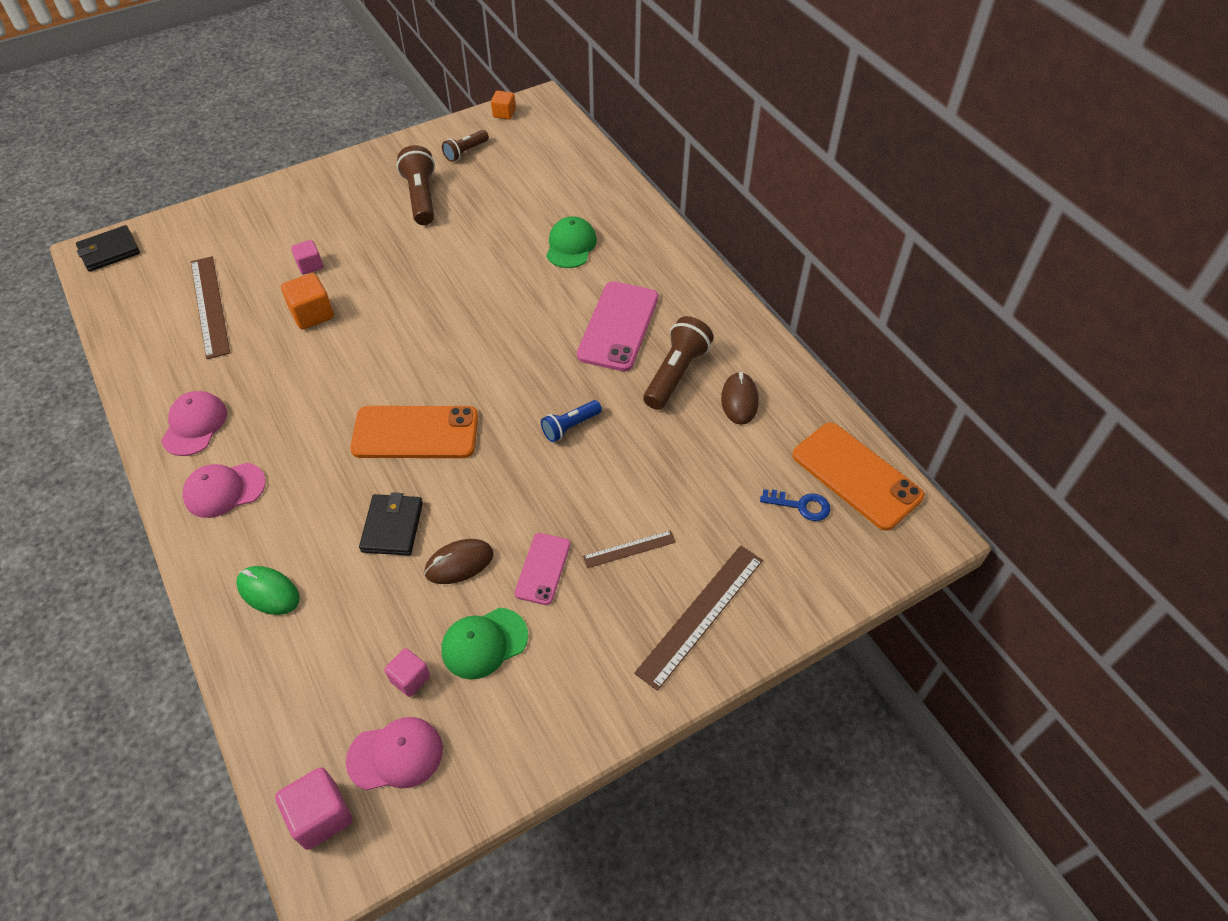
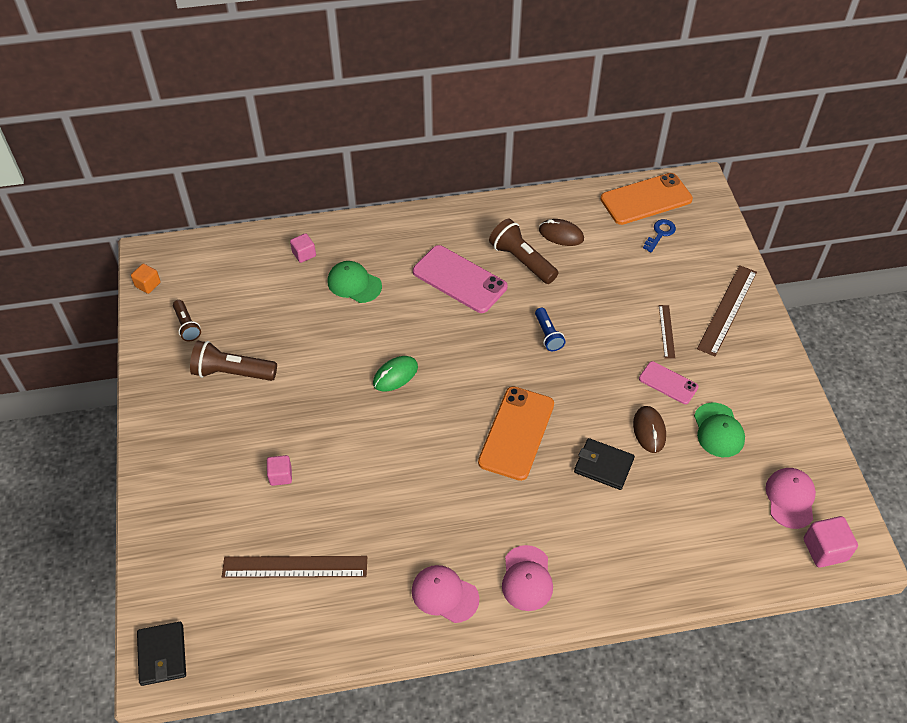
camera: 70 degrees left, 0 degrees up
green mouse [236,566,300,615] -> green mouse moved to [373,356,418,391]
orange cube [281,273,334,330] -> none
pink cube [384,648,430,697] -> pink cube moved to [290,233,316,263]
brown ruler [634,545,763,691] -> brown ruler turned 60 degrees clockwise [697,265,757,356]

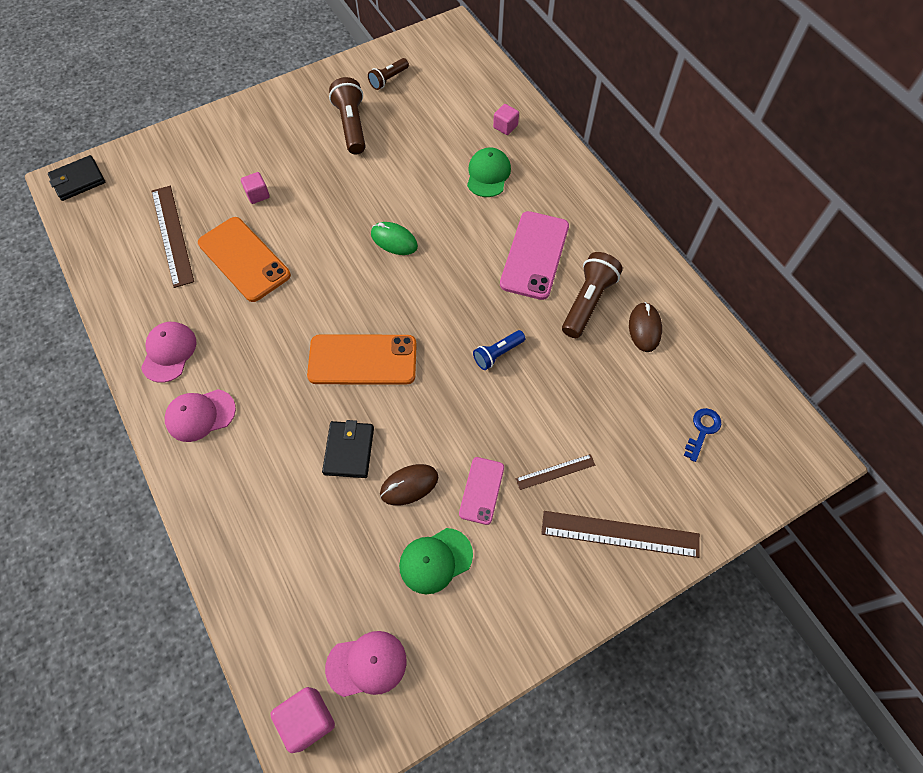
camera: 70 degrees right, 10 degrees up
orange cube [131,264,161,294] -> none
orange phone [600,173,693,225] -> orange phone moved to [198,217,291,302]
blue key [643,219,676,253] -> blue key turned 75 degrees counterclockwise [684,408,721,462]

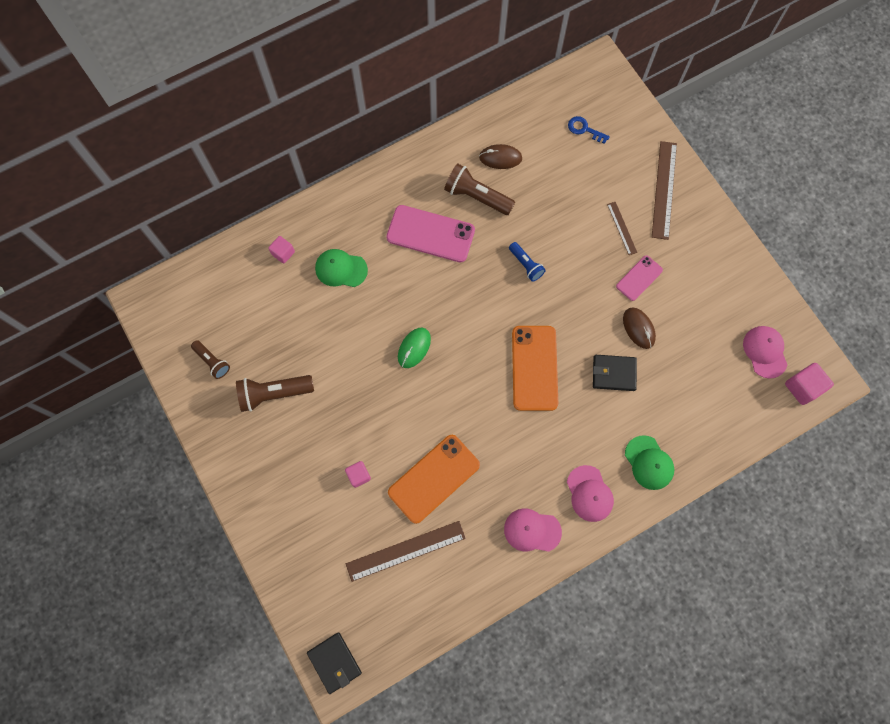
camera: 90 degrees left, 10 degrees up
green cap [399,528,473,594] -> green cap moved to [625,435,674,490]
pink phone [459,457,504,525] -> pink phone turned 60 degrees counterclockwise [616,256,663,301]

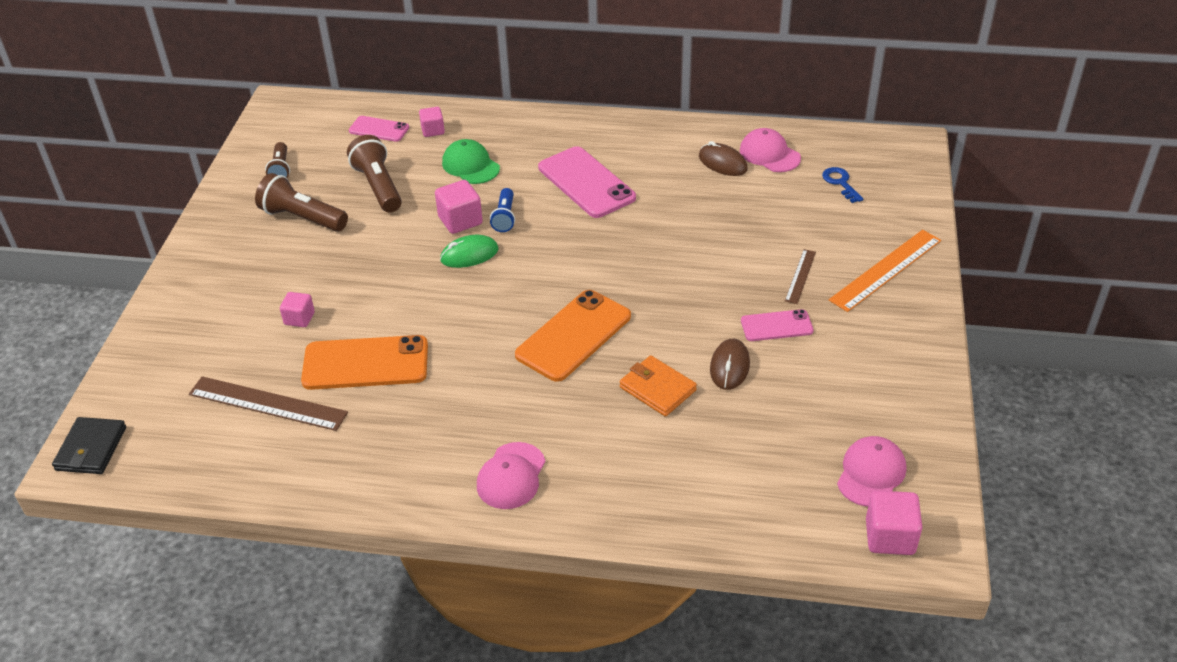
camera: 40 degrees right, 30 degrees down
brown flashlight [444,163,515,215] -> brown flashlight moved to [347,135,402,212]
pink cap [504,508,562,552] -> pink cap moved to [740,128,801,172]
blue flashlight [509,242,546,282] -> blue flashlight moved to [490,188,515,232]
black wallet [593,355,637,391] -> orange wallet [619,355,697,416]
green cap [625,435,674,490] -> none
brown ruler [652,141,677,240] -> orange ruler [829,230,941,312]
none -> pink phone [349,116,409,142]
none -> pink cube [435,180,483,234]

